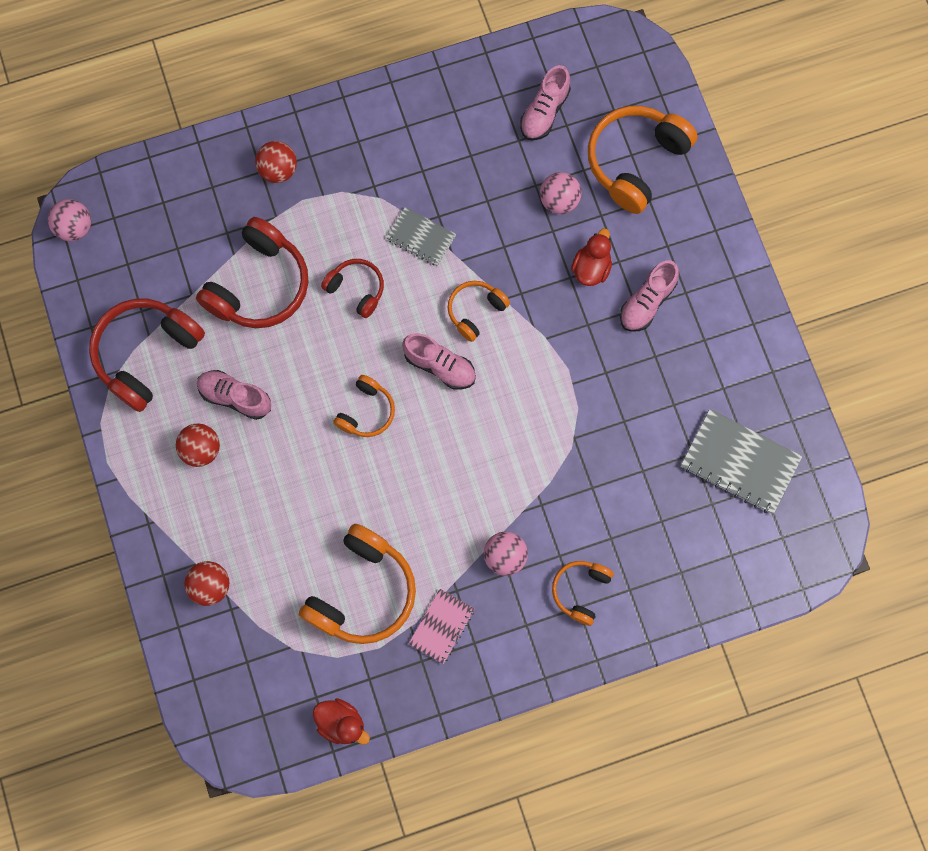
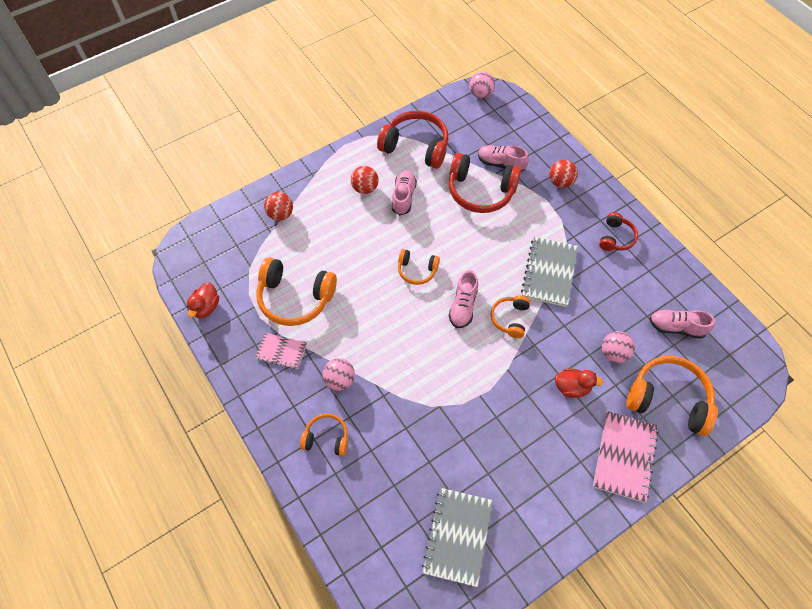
camera: 75 degrees right, 15 degrees down
red headphones [321,259,384,318] -> red headphones moved to [599,212,638,251]
grey notebook [386,207,456,266] -> grey notebook [521,237,578,307], size x1.67
orange headphones [448,281,510,342] -> orange headphones turned 105 degrees counterclockwise [491,295,530,338]
pink shoe [620,260,679,332] -> pink shoe moved to [478,145,529,172]
none -> pink notebook [593,411,659,503]

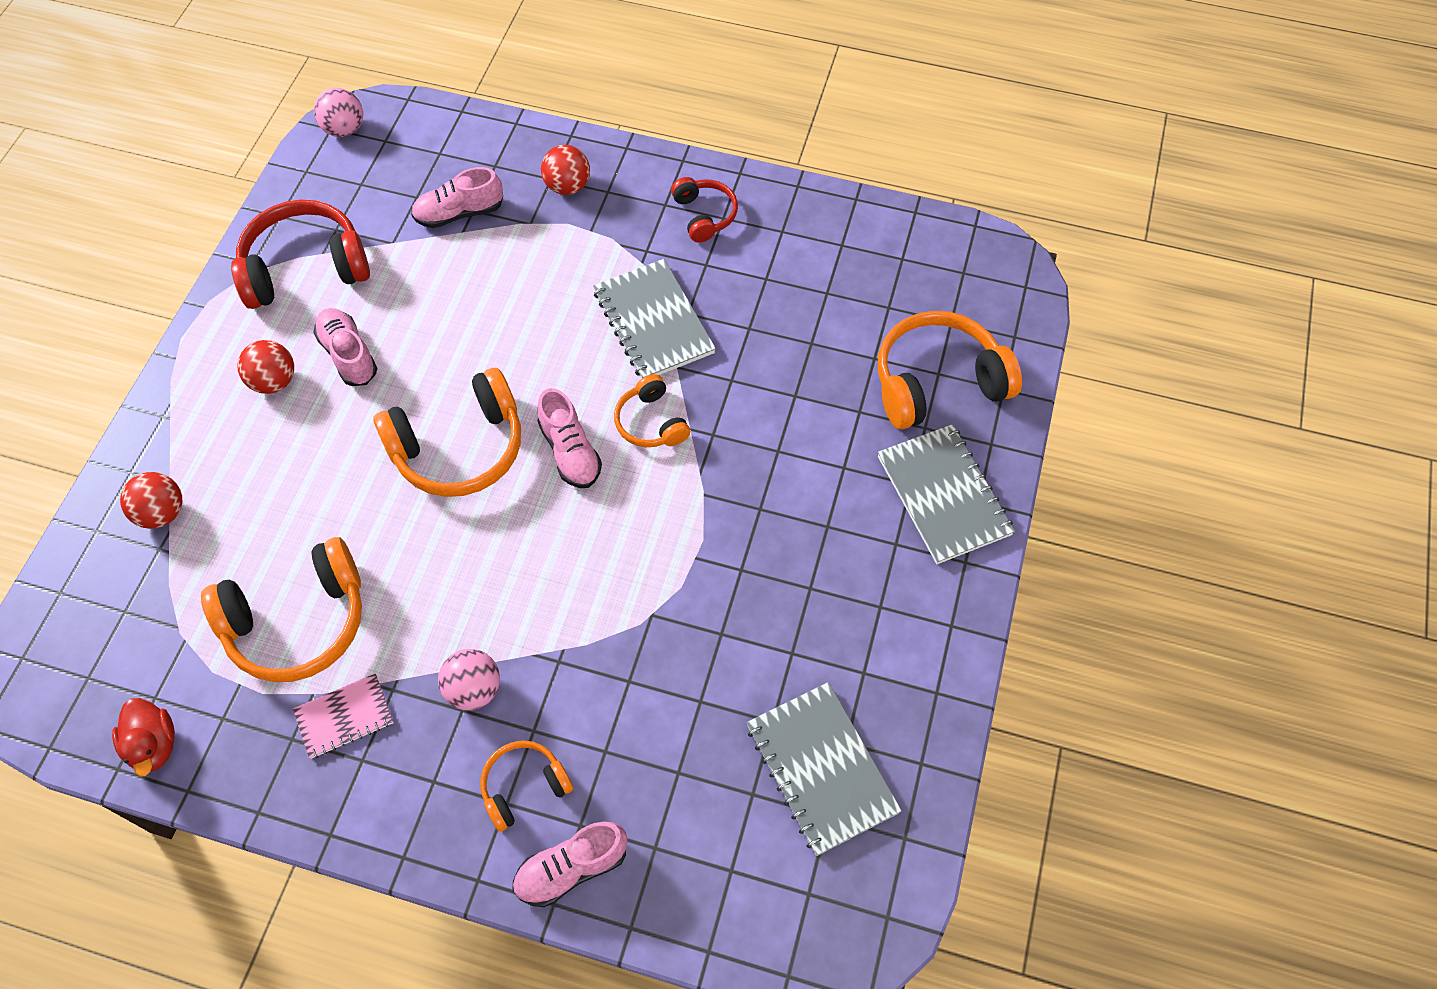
camera: 40 degrees left, 0 degrees up
orange headphones [398,249,440,285] -> orange headphones [374,368,521,497], size x1.82
red headphones [449,153,521,213] -> none
red duck [555,368,603,398] -> none
pink notebook [593,411,659,503] -> grey notebook [878,424,1015,564]
pink ball [602,331,635,363] -> none
pink shoe [650,310,715,339] -> pink shoe moved to [512,821,627,907]

